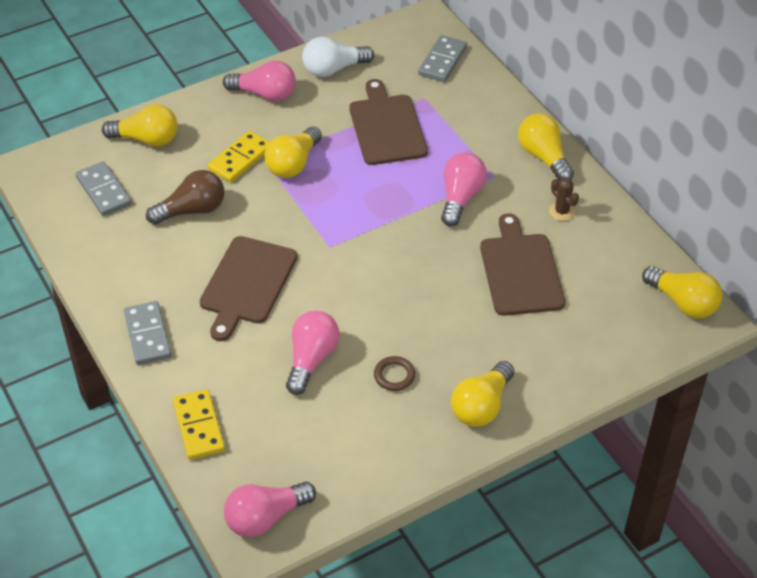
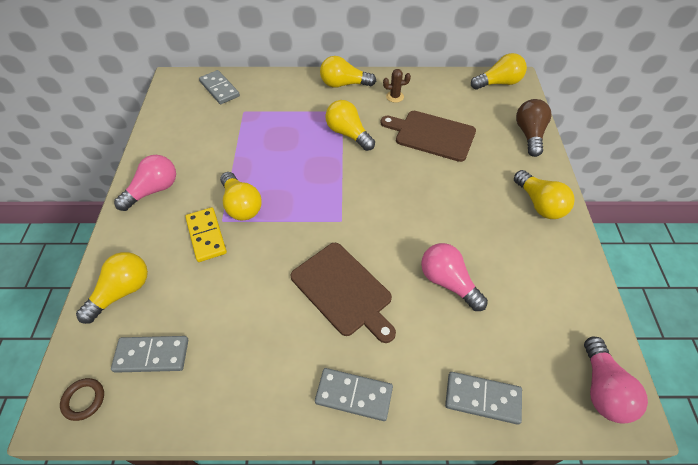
camera: 60 degrees left, 5 degrees up
brown light bulb [146,170,224,225] -> brown light bulb moved to [516,99,551,157]
yellow domino [173,389,225,460] -> grey domino [445,372,522,425]
white light bulb [302,37,374,77] -> none
brown cutting board [349,79,428,165] -> none
brown ring [374,356,415,391] -> brown ring moved to [60,378,104,421]
pink light bulb [441,153,487,226] -> yellow light bulb [325,100,375,151]

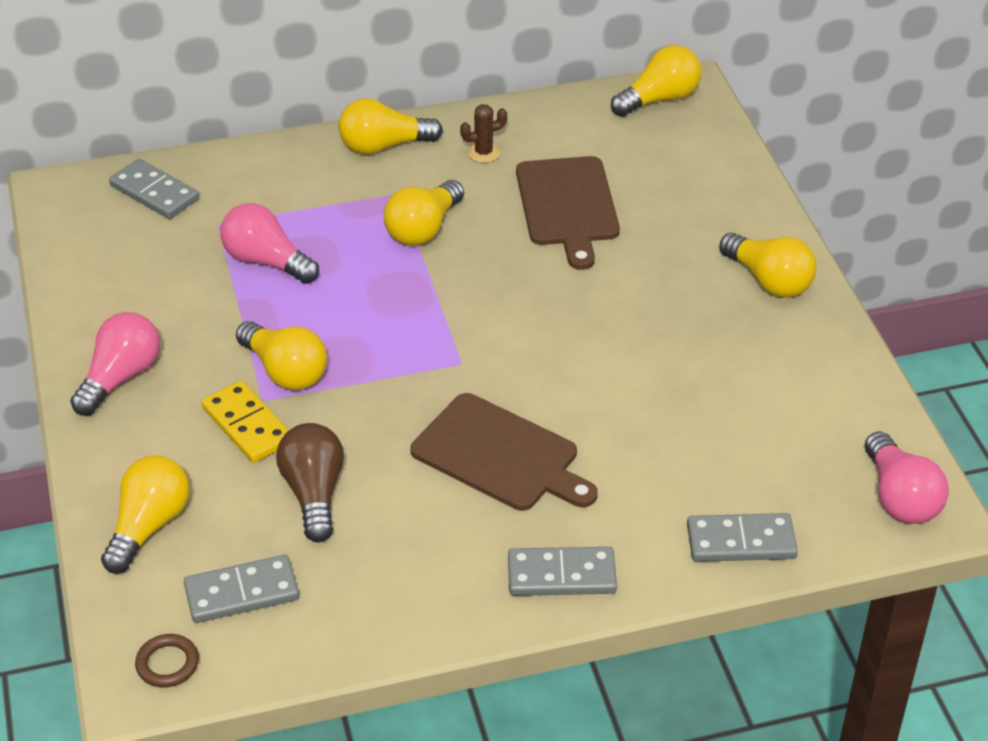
camera: 15 degrees left, 10 degrees down
yellow light bulb [325,100,375,151] -> yellow light bulb turned 90 degrees counterclockwise [384,180,464,246]
brown cutting board [380,111,476,162] -> brown cutting board turned 105 degrees counterclockwise [516,156,620,270]
pink light bulb [421,243,488,311] -> pink light bulb moved to [220,203,319,284]
brown light bulb [516,99,551,157] -> brown light bulb moved to [276,423,344,542]

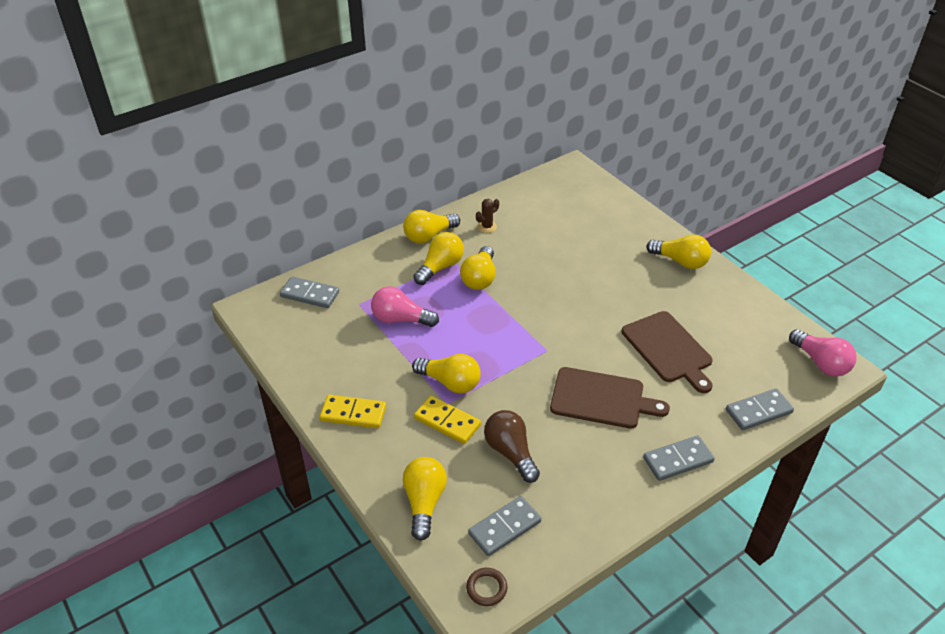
camera: 20 degrees left, 0 degrees up
pink light bulb [70,312,160,416] -> yellow domino [320,395,386,428]
brown cutting board [516,156,620,270] -> brown cutting board moved to [622,311,713,393]
yellow light bulb [611,45,701,117] -> yellow light bulb moved to [414,232,464,285]

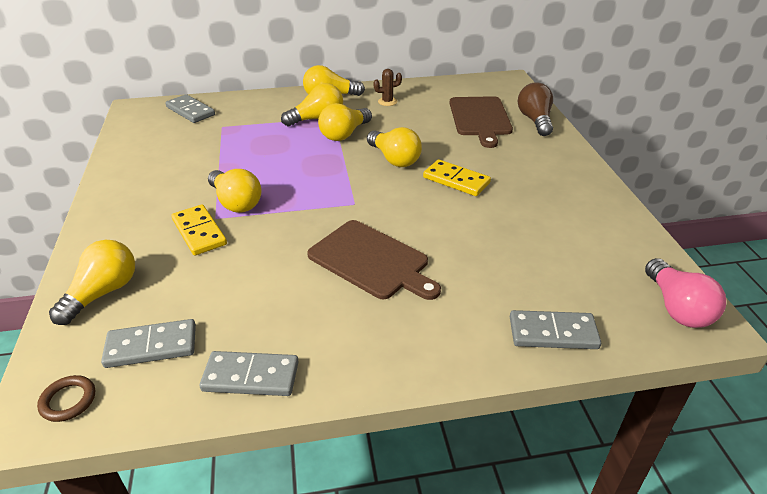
camera: 25 degrees right, 5 degrees down
yellow domino [320,395,386,428] -> yellow domino moved to [423,159,491,196]
pink light bulb [371,287,439,327] -> none
brown light bulb [484,410,540,483] -> brown light bulb moved to [518,82,553,136]
brown cutting board [622,311,713,393] -> brown cutting board moved to [449,96,513,148]
grey domino [643,436,715,481] -> grey domino moved to [200,351,299,396]
yellow light bulb [646,235,711,269] -> yellow light bulb moved to [367,127,422,167]

